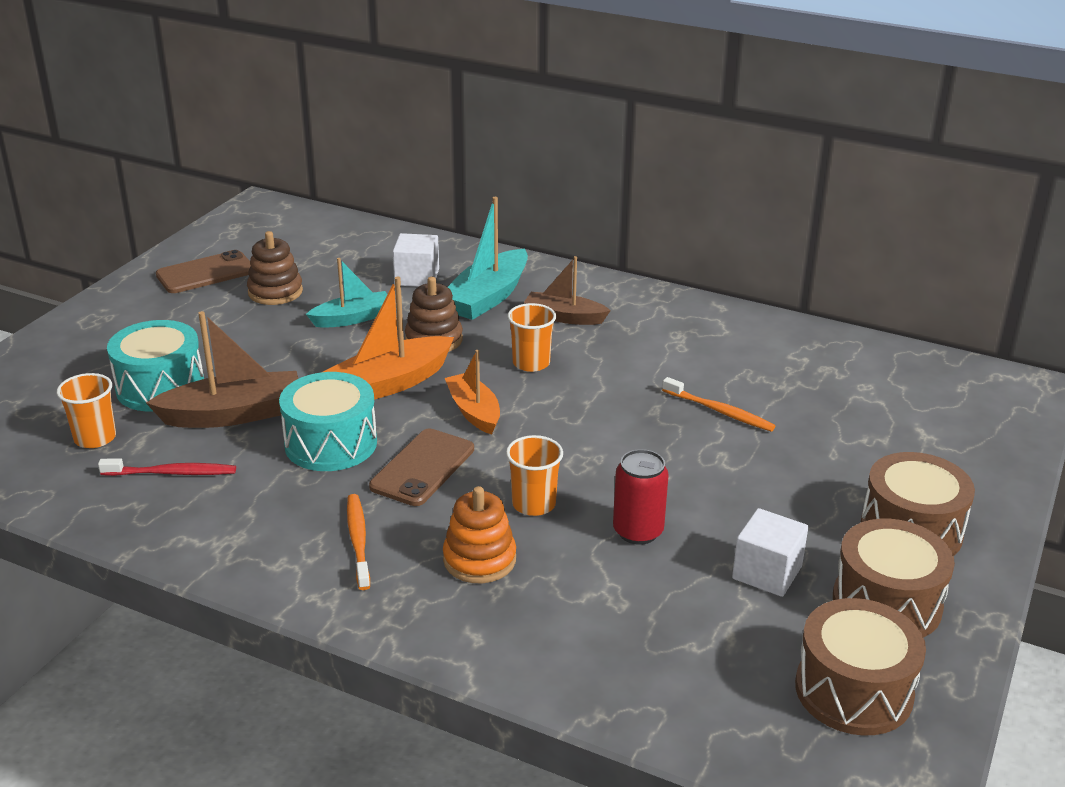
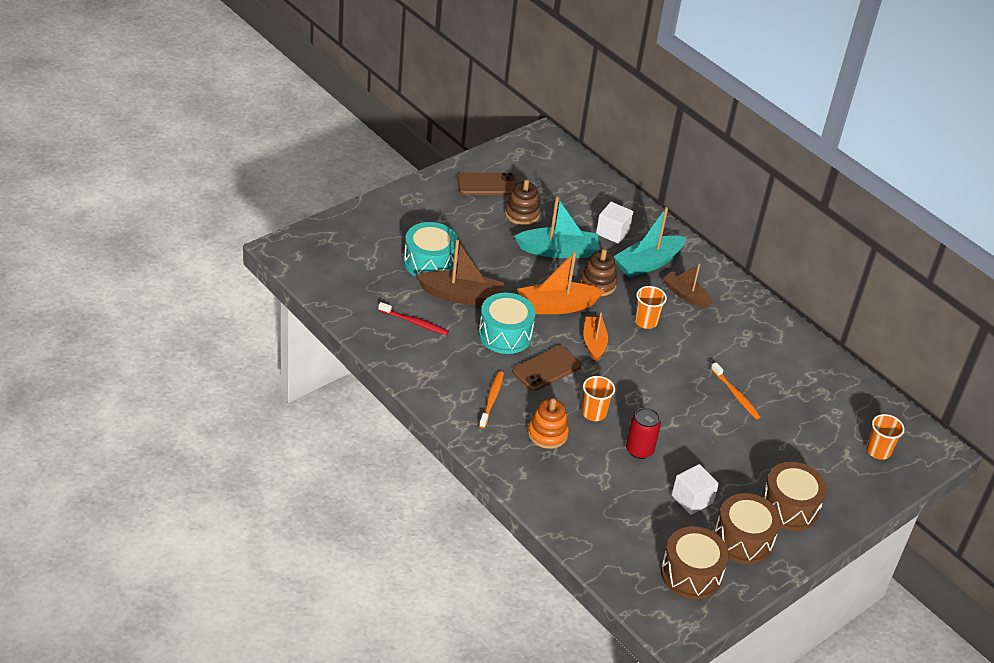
camera: 20 degrees right, 10 degrees up
orange cup [57,373,116,448] -> orange cup moved to [866,414,904,460]
turquoise boat [306,258,388,328] -> turquoise boat [514,197,599,258], size x1.53

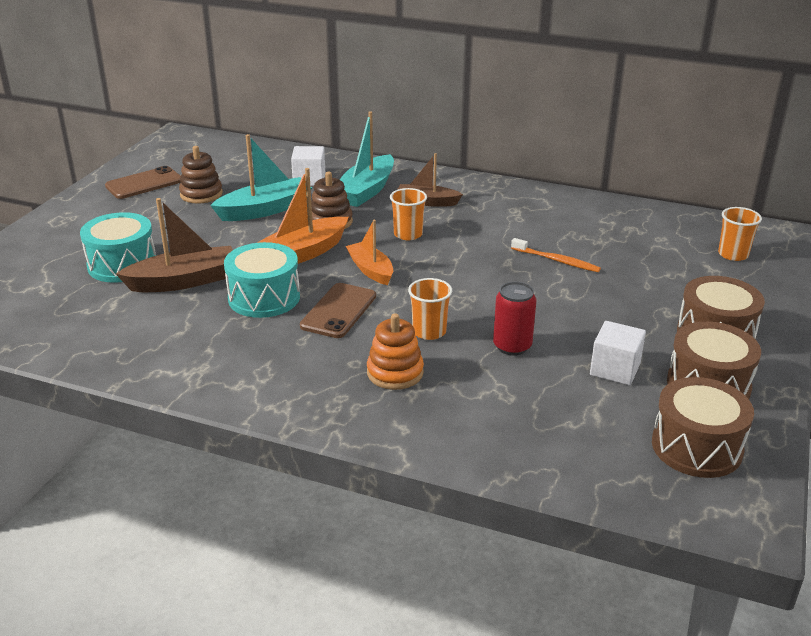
camera: 25 degrees left, 10 degrees down
red toothbrush [378,302,449,335] -> none
orange toothbrush [479,371,504,428] -> none

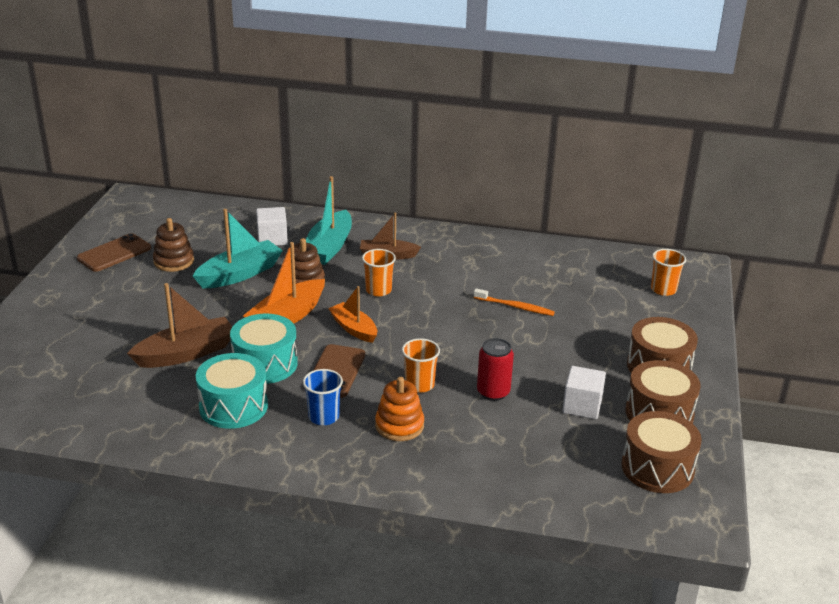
camera: 10 degrees left, 0 degrees up
turquoise drum [80,212,156,283] -> turquoise drum moved to [196,353,268,429]
none -> blue cup [303,369,343,425]

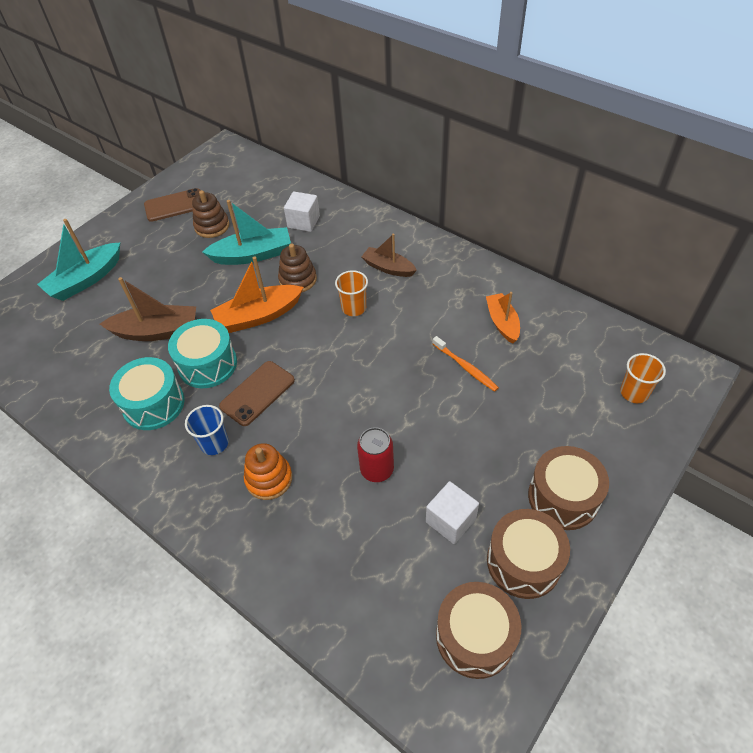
camera: 30 degrees right, 20 degrees up
turquoise boat [306,176,352,265] -> turquoise boat moved to [37,219,120,301]
orange boat [328,286,377,343] -> orange boat moved to [486,292,520,344]
orange cup [402,338,440,392] -> none

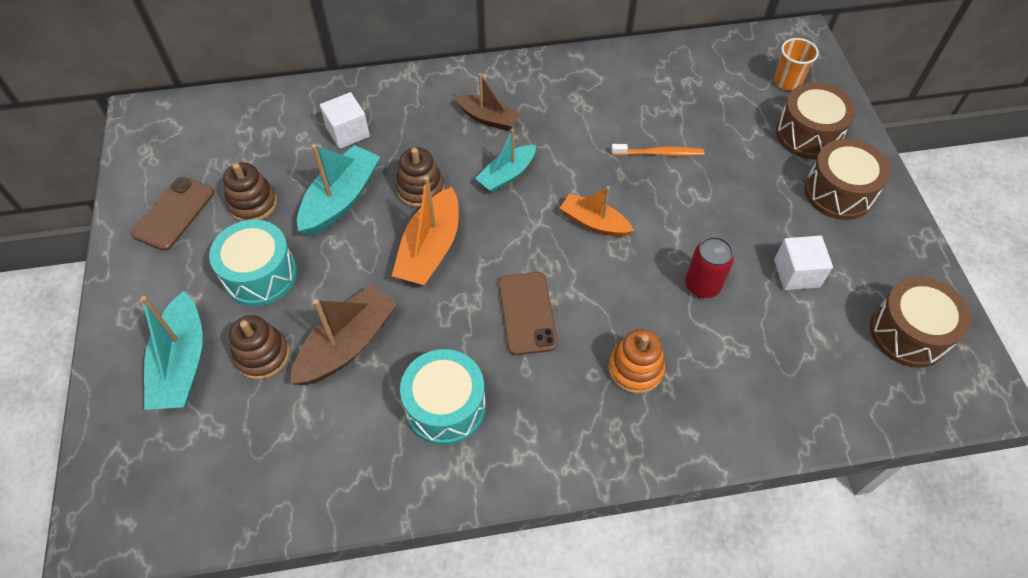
camera: 50 degrees left, 5 degrees up
turquoise drum [168,319,237,388] -> turquoise drum moved to [209,219,297,306]
blue cup [185,405,229,455] -> none
orange cup [335,270,368,316] -> turquoise boat [475,129,536,193]
brown boat [361,234,417,277] -> brown boat turned 135 degrees counterclockwise [455,73,521,131]
orange boat [486,292,520,344] -> orange boat moved to [560,186,634,237]
brown drum [487,509,570,599] -> brown drum moved to [776,82,856,159]
none -> brown stacking toy [229,315,290,380]

